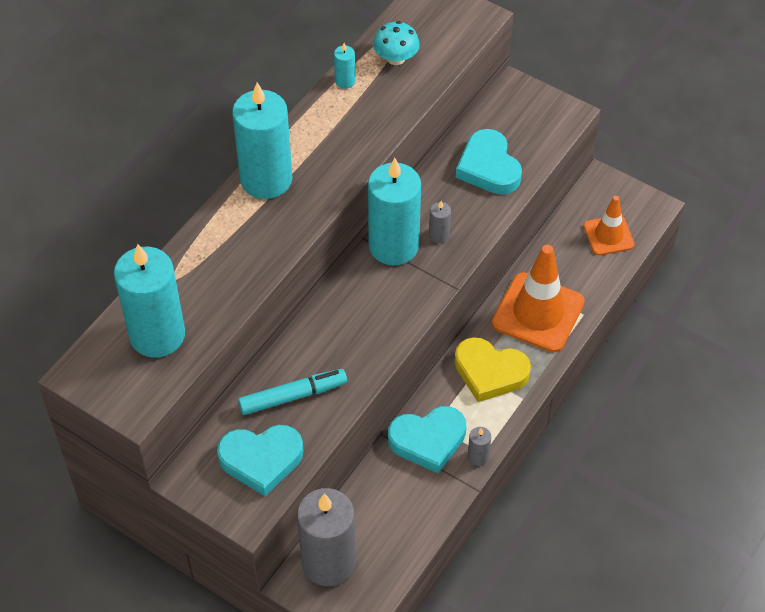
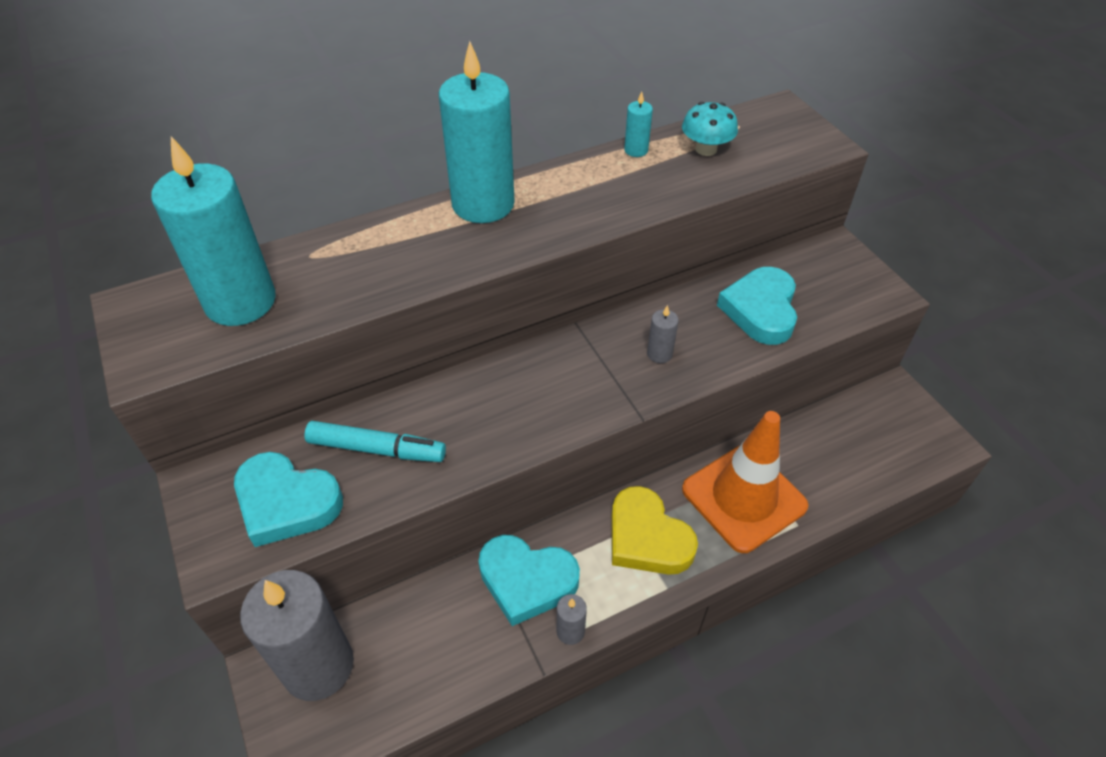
camera: 30 degrees right, 5 degrees down
turquoise candle [368,158,421,265] -> none
orange traffic cone [584,196,635,255] -> none

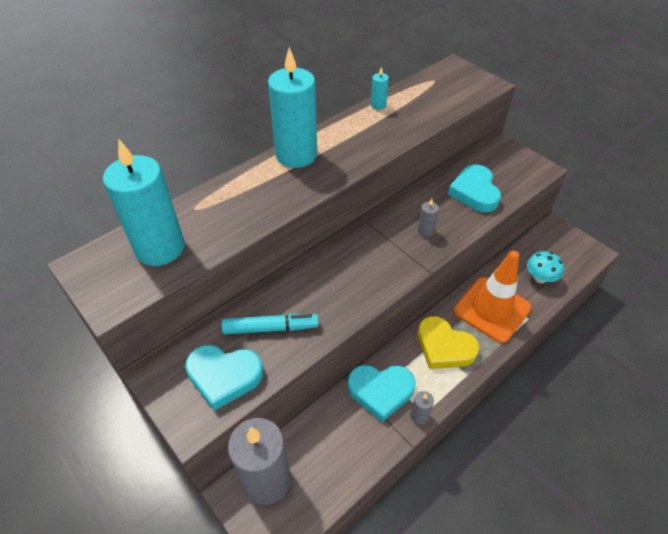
camera: 15 degrees left, 0 degrees up
turquoise mushroom [682,102,738,156] -> turquoise mushroom moved to [527,251,564,283]

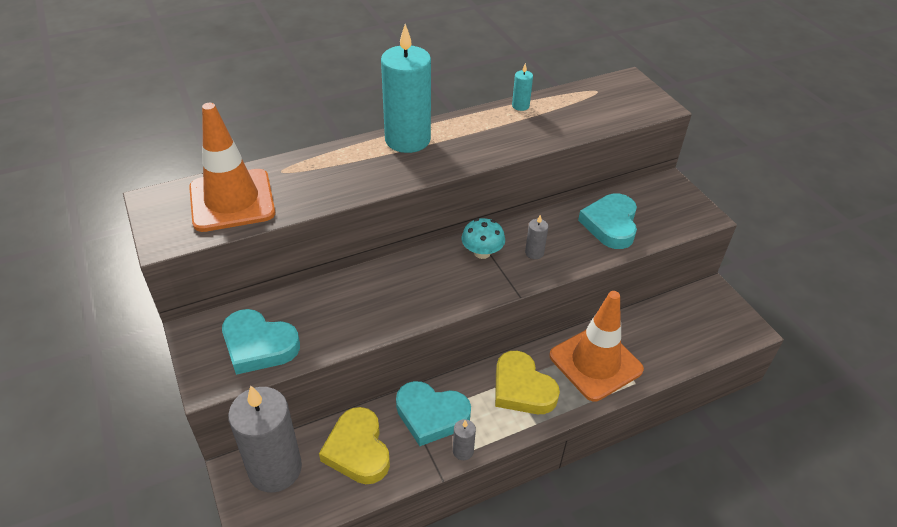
camera: 15 degrees right, 5 degrees down
turquoise candle [103,140,184,266] -> orange traffic cone [189,103,275,232]
turquoise marker [222,314,319,335] -> none
turquoise mushroom [527,251,564,283] -> turquoise mushroom moved to [461,218,505,259]
none -> yellow heart [319,407,390,484]

